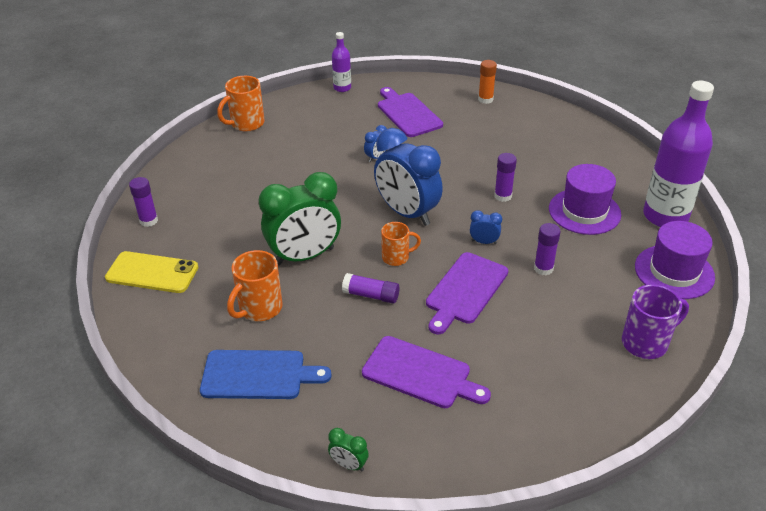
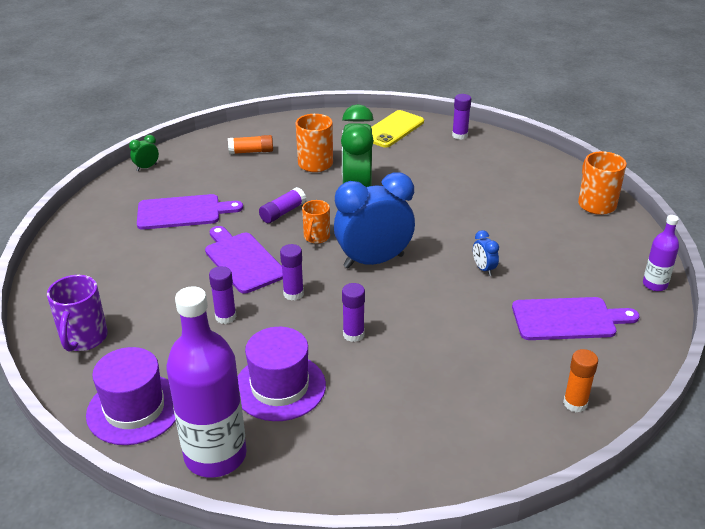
camera: 115 degrees right, 5 degrees down
blue cutting board [200,350,332,399] -> orange glue stick [228,135,273,154]
purple cutting board [362,336,491,408] -> purple cutting board turned 150 degrees counterclockwise [137,194,243,230]
blue clock [470,210,502,244] -> purple glue stick [280,244,304,301]

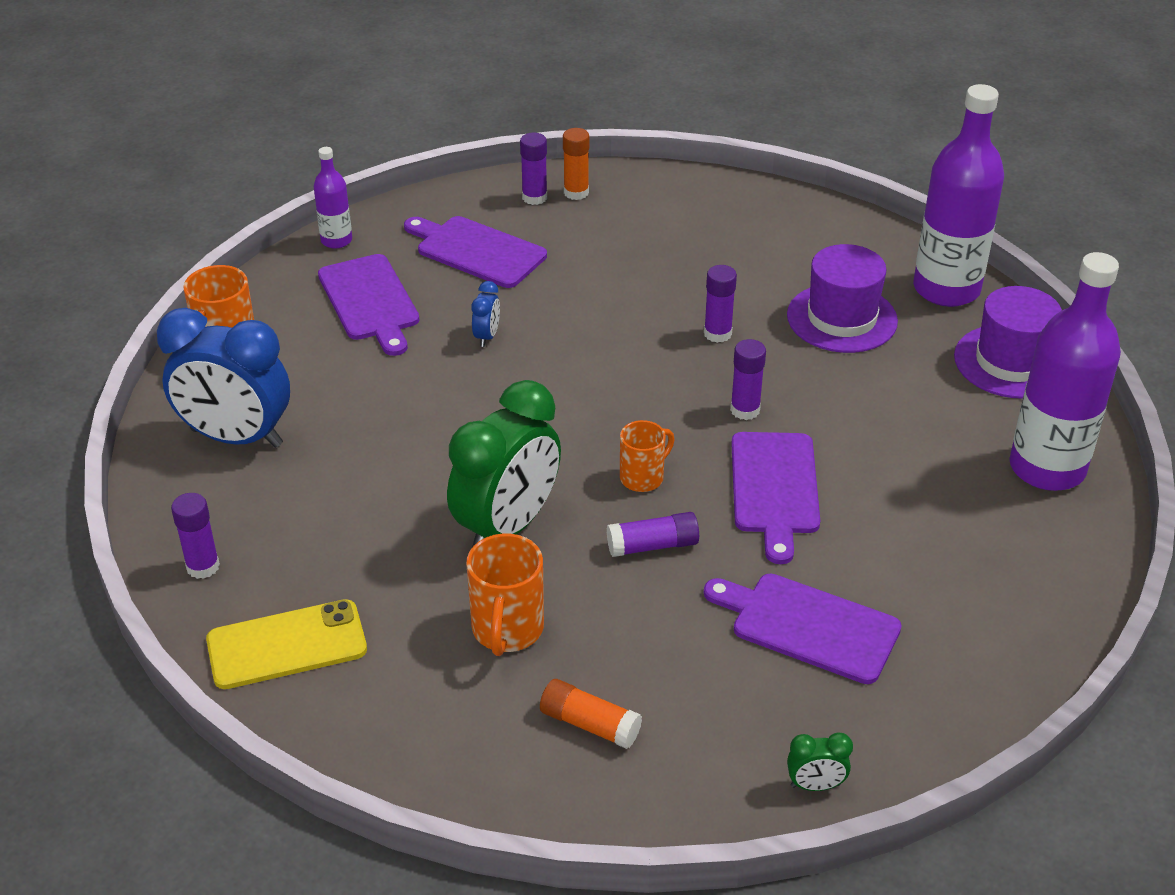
camera: 145 degrees left, 5 degrees up
purple mug [47,275,108,352] -> purple bottle [1009,252,1121,491]
purple glue stick [209,266,236,324] -> purple glue stick moved to [520,133,547,205]
blue clock [334,172,415,268] -> blue clock moved to [157,308,290,448]
none -> purple cutting board [318,254,419,356]

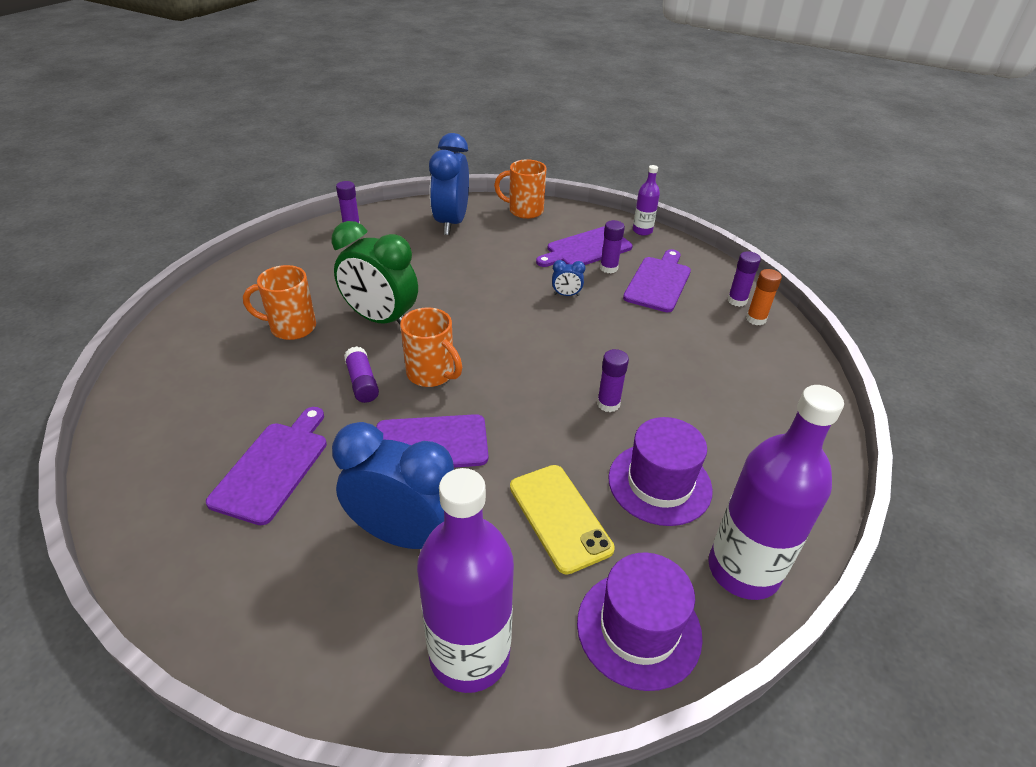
camera: 80 degrees right, 0 degrees up
yellow phone [206,599,367,689] -> yellow phone moved to [510,465,615,575]
orange glue stick [540,679,642,749] -> none
orange mug [620,420,675,492] -> orange mug [400,308,462,387], size x1.51
purple glue stick [730,339,766,420] -> purple glue stick moved to [600,220,625,273]
green clock [787,733,853,791] -> none
none -> blue clock [332,422,454,549]

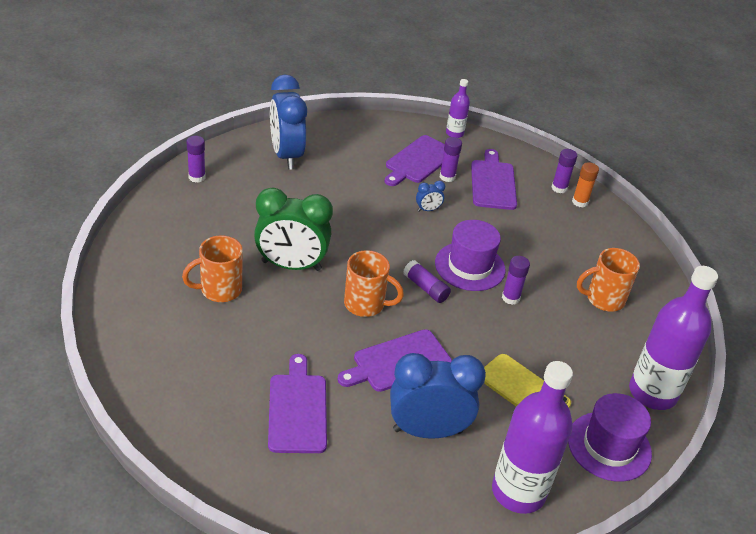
camera: 25 degrees left, 0 degrees up
purple glue stick [344,346,379,403] -> purple glue stick moved to [403,260,451,303]
orange mug [494,159,547,219] -> orange mug moved to [577,248,640,312]
purple hat [608,417,713,526] -> purple hat moved to [435,220,505,291]

